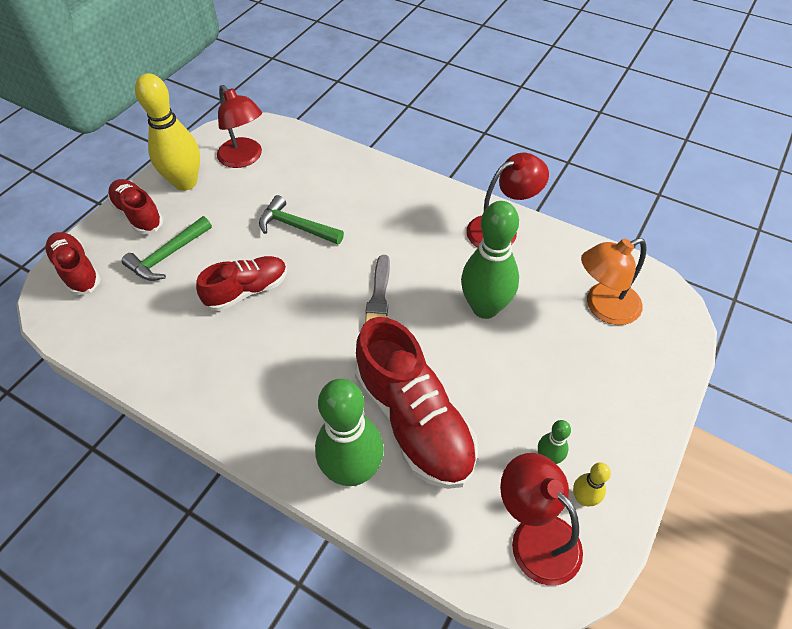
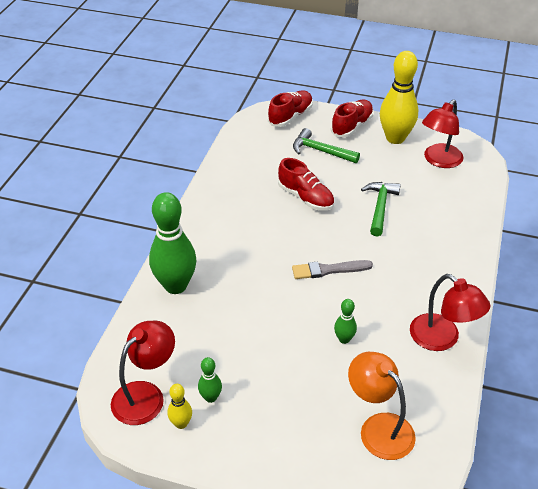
camera: 75 degrees right, 10 degrees down
red shoe [355,317,478,489] -> none
green bowling pin [461,201,519,319] -> green bowling pin [334,299,357,344], size x0.46

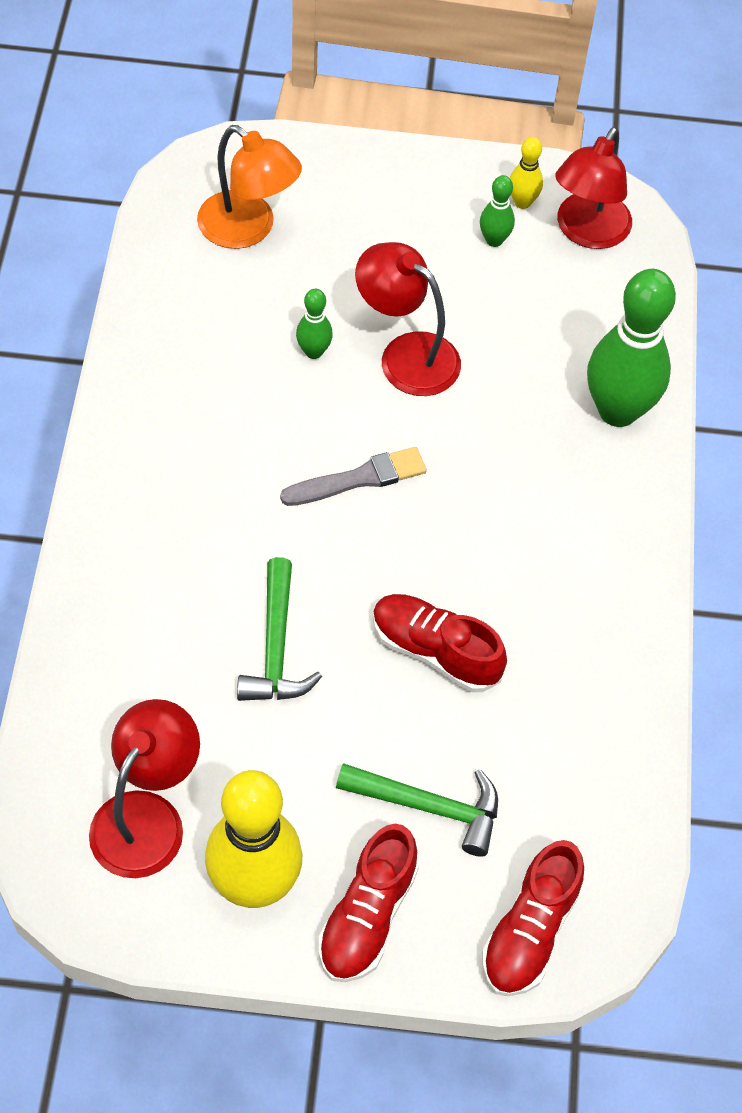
camera: 165 degrees right, 15 degrees up
red lamp [410,274,491,351] -> red lamp moved to [355,242,461,396]

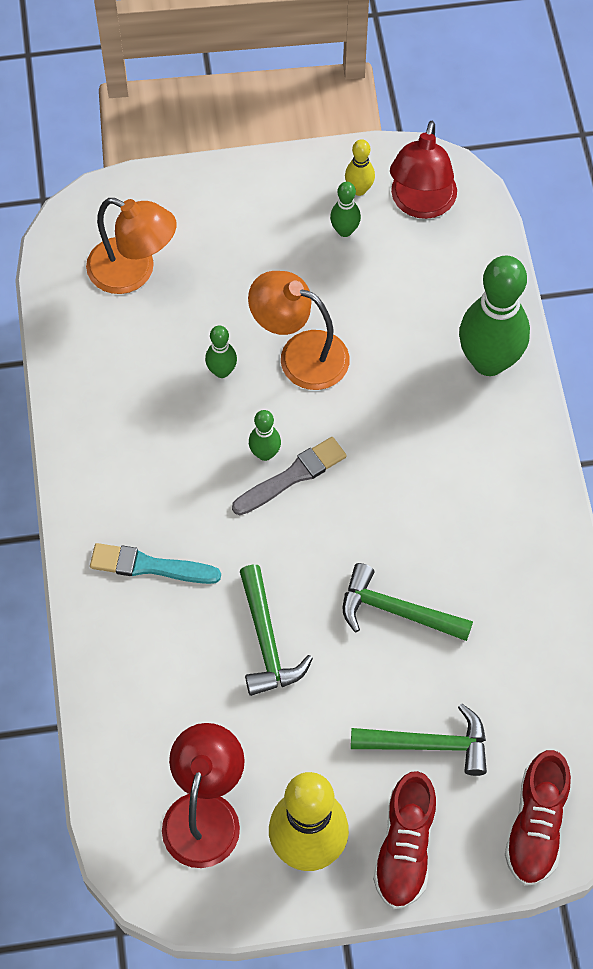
camera: 10 degrees left, 5 degrees up
red lamp [355,242,461,396] -> orange lamp [248,271,350,390]
red shoe [373,594,507,692] -> green hammer [343,563,473,641]
none -> turquoise brush [90,543,221,584]
none -> green bowling pin [249,410,281,461]

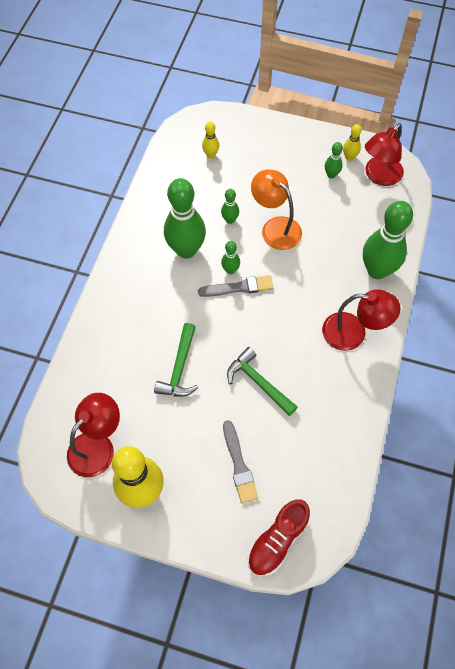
camera: 25 degrees right, 0 degrees up
orange lamp [86,198,177,294] -> yellow bowling pin [202,121,219,158]
turquoise brush [90,543,221,584] -> none
green hammer [351,704,487,776] -> grey brush [223,420,258,503]
red shoe [373,771,436,909] -> none
none -> green bowling pin [164,178,206,258]
none -> red lamp [322,289,401,351]

